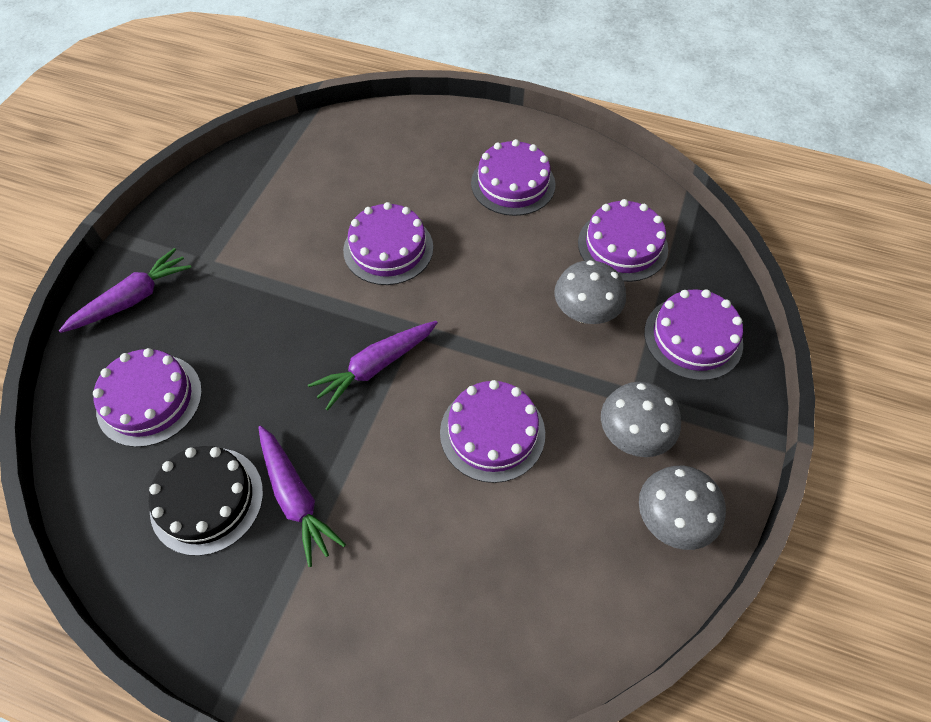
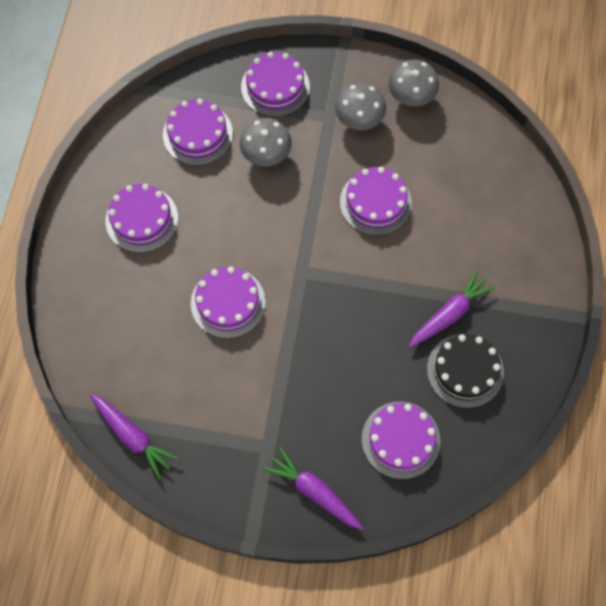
camera: 100 degrees left, 10 degrees up
purple carrot [308,321,438,411] -> purple carrot moved to [90,394,179,479]

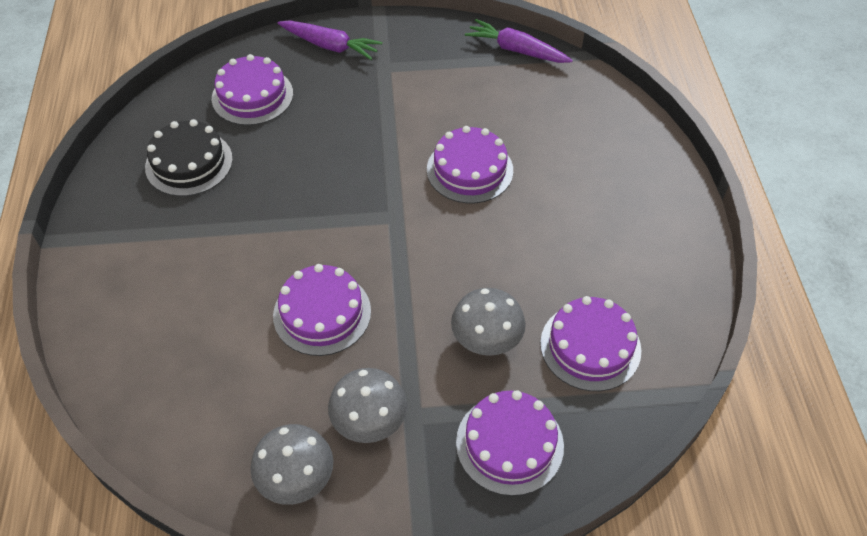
camera: 165 degrees right, 15 degrees down
purple cake [106,184,178,253] -> none
purple carrot [409,270,495,347] -> none

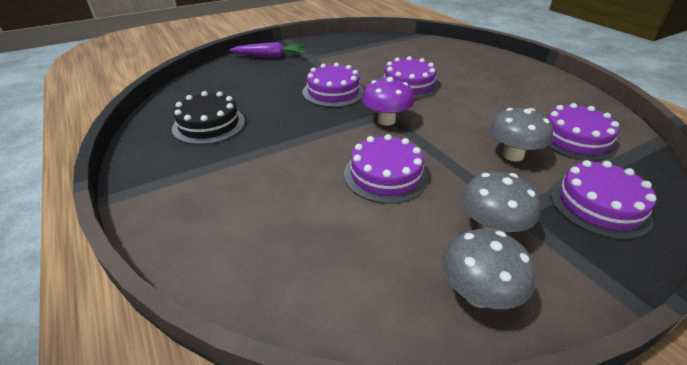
camera: 25 degrees left, 15 degrees down
purple cake [212,54,293,125] -> purple cake moved to [302,63,364,107]
purple carrot [465,19,573,63] -> none
none -> purple mushroom [362,77,415,125]

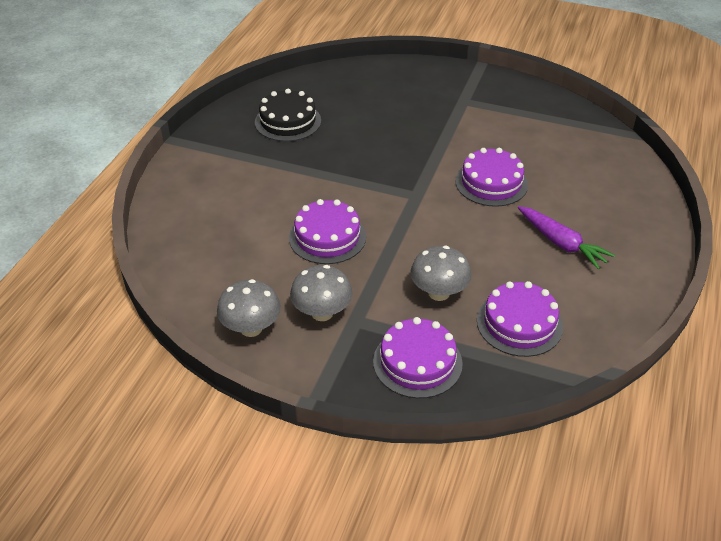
camera: 50 degrees right, 5 degrees up
purple carrot [229,42,305,58] -> purple carrot moved to [518,206,615,269]
purple cake [302,63,364,107] -> none
purple mushroom [362,77,415,125] -> none

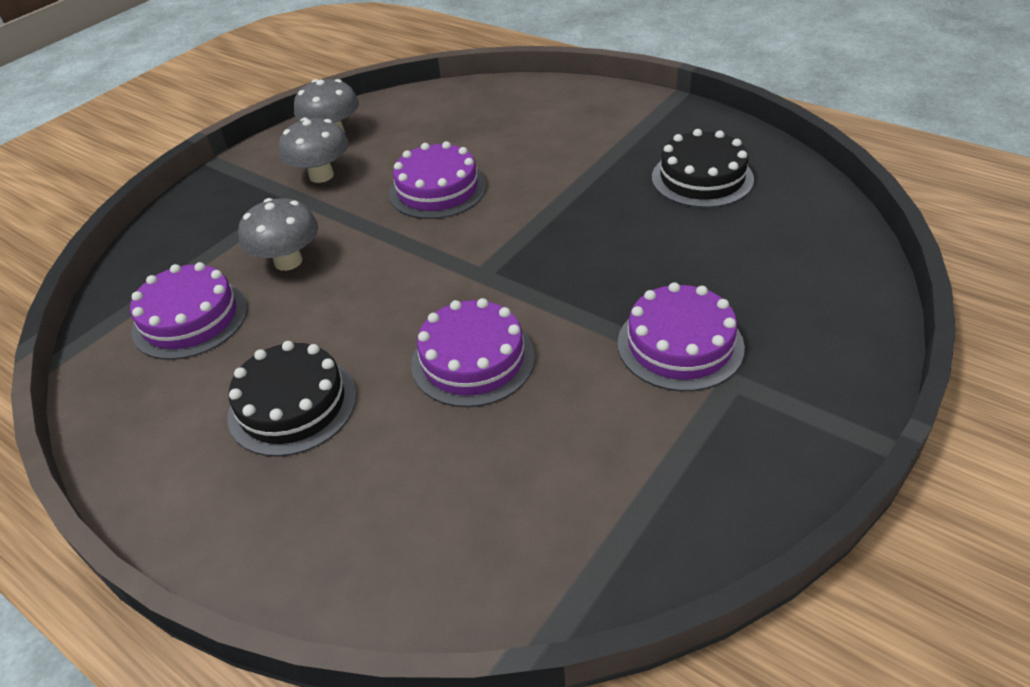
camera: 110 degrees right, 0 degrees up
purple cake [373,317,463,398] -> purple cake moved to [618,282,745,391]
purple carrot [518,206,615,269] -> black cake [227,341,356,457]

